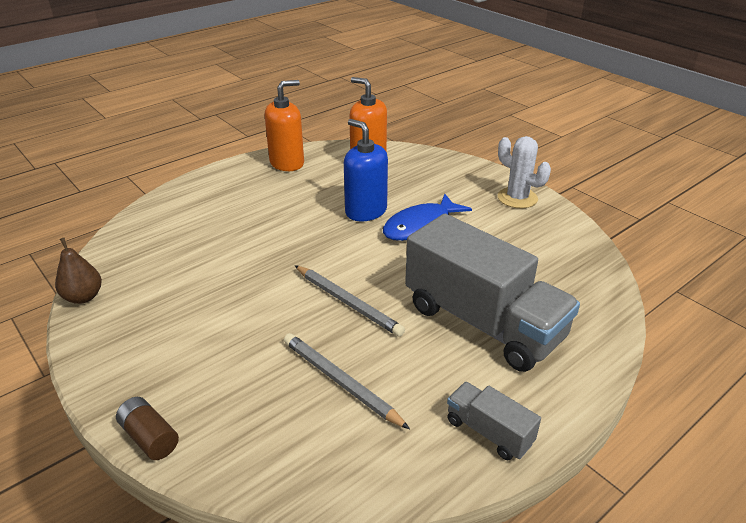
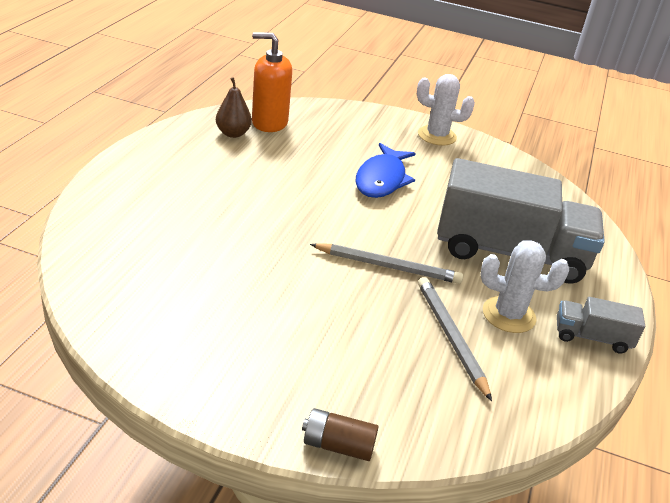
camera: 35 degrees left, 0 degrees up
brown pear [55,238,102,304] -> brown pear moved to [216,77,252,138]
orange soap dispenser [265,80,304,171] -> none
grey pencil [284,333,410,429] -> grey pencil turned 60 degrees clockwise [418,277,492,401]
blue soap dispenser [344,119,388,221] -> none
none -> white cactus [481,240,569,333]

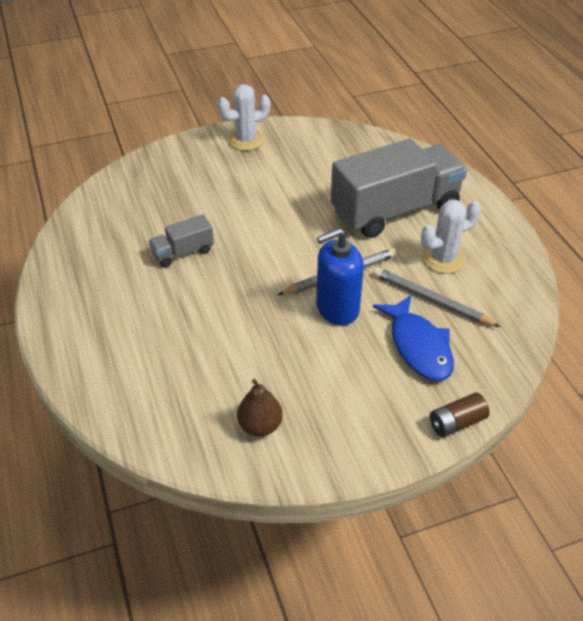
camera: 35 degrees left, 10 degrees up
brown pear [216,77,252,138] -> brown pear moved to [237,379,283,436]
orange soap dispenser [252,32,292,132] -> none
blue fish [355,143,416,198] -> blue fish moved to [373,294,454,381]
grey truck [557,297,645,354] -> grey truck moved to [149,214,214,267]
none -> blue soap dispenser [316,228,364,325]

